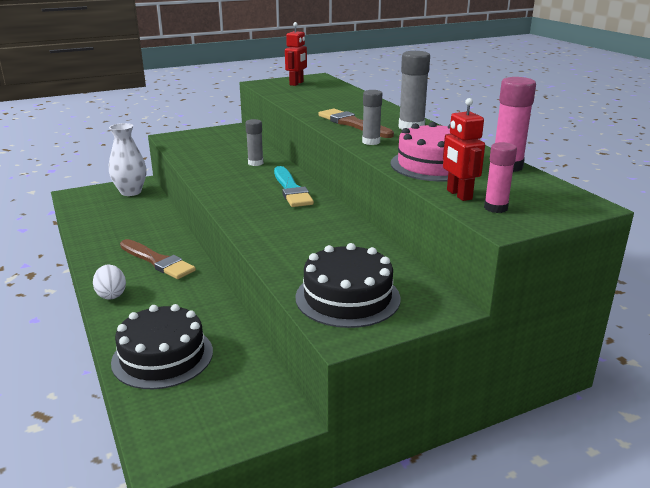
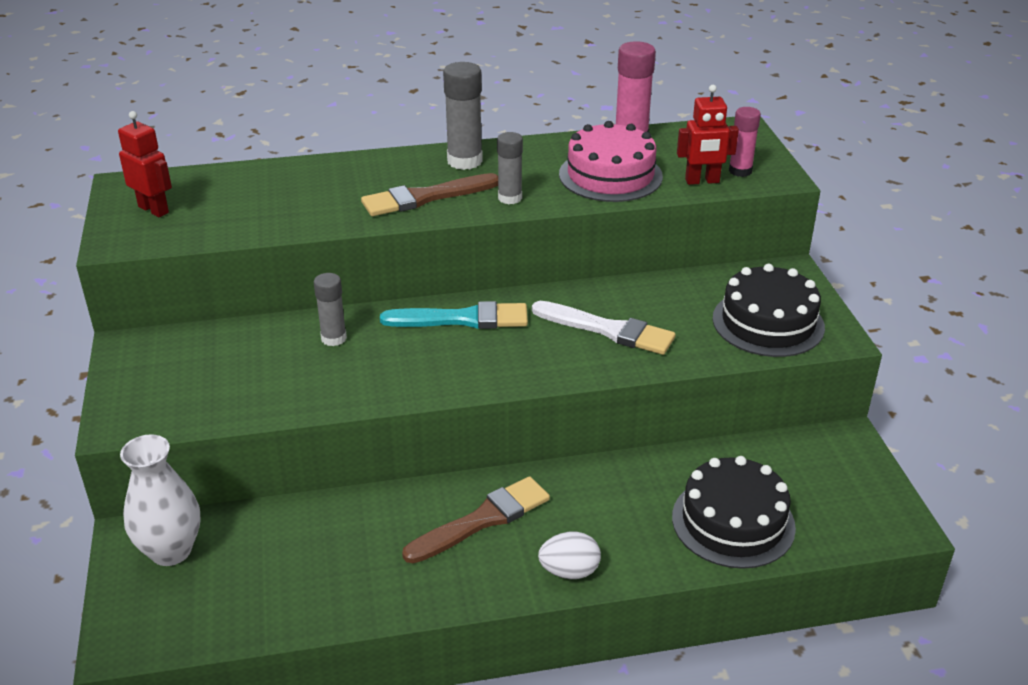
camera: 75 degrees left, 10 degrees up
none -> white brush [532,301,676,355]

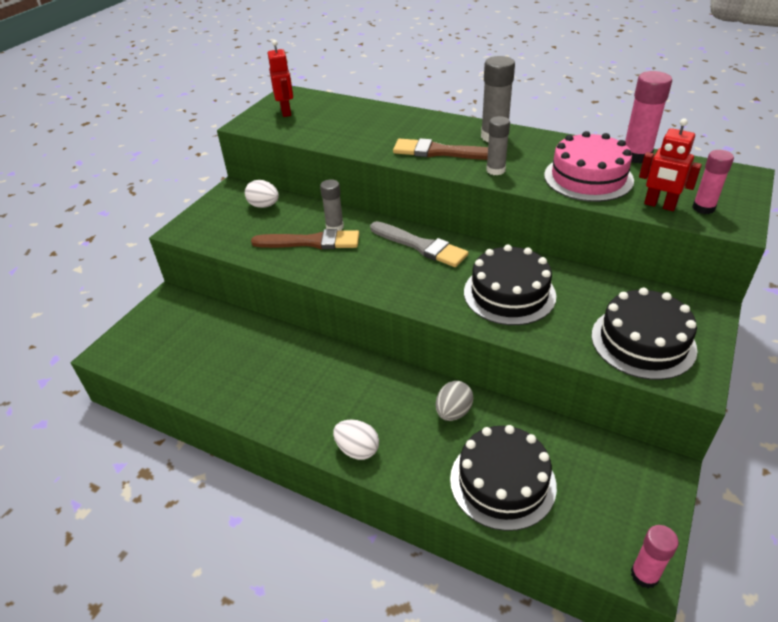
camera: 40 degrees right, 5 degrees up
white vase [120,434,200,566] -> none
turquoise brush [380,301,528,329] -> grey brush [370,221,468,267]
brown brush [402,476,550,563] -> brown brush moved to [251,229,359,249]
white brush [532,301,676,355] -> black cake [464,245,556,325]
none -> white egg [245,180,279,208]
none -> grey egg [436,381,473,421]
none -> pink glue stick [631,525,679,589]

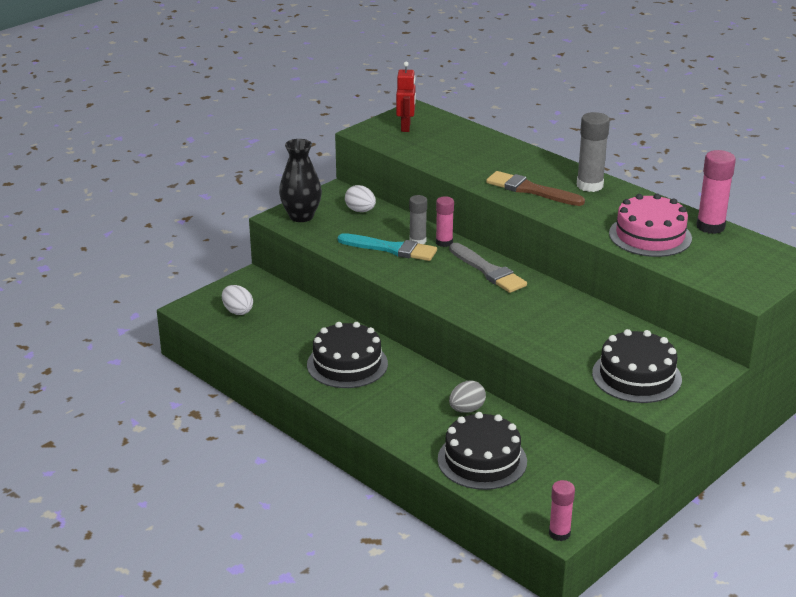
camera: 15 degrees right, 10 degrees down
brown brush [251,229,359,249] -> turquoise brush [338,233,437,261]
white egg [333,419,379,460] -> white egg moved to [222,285,253,315]
black cake [464,245,556,325] -> black cake moved to [307,322,388,388]
grey glue stick [486,116,510,175] -> none
red robot [639,119,702,211] -> none
pink glue stick [692,150,734,214] -> pink glue stick moved to [436,196,454,247]
none -> black vase [279,139,322,222]

